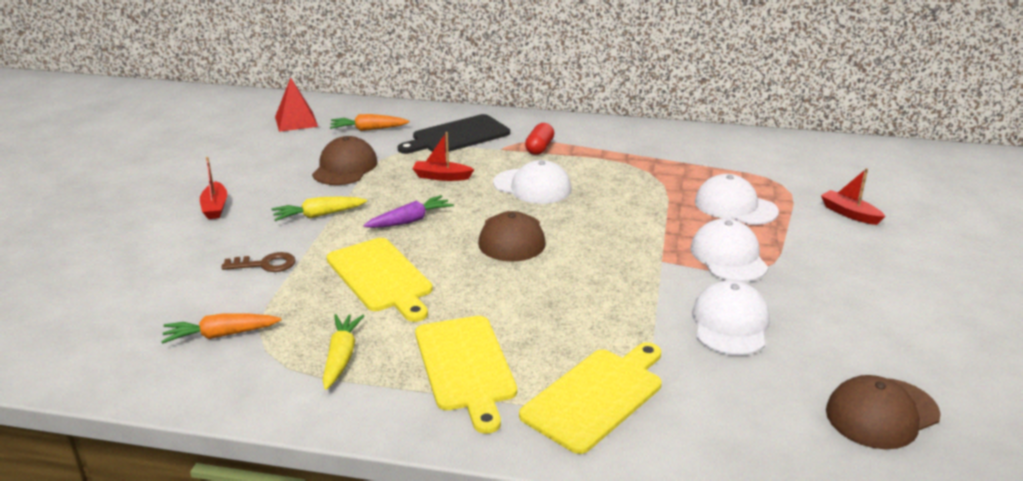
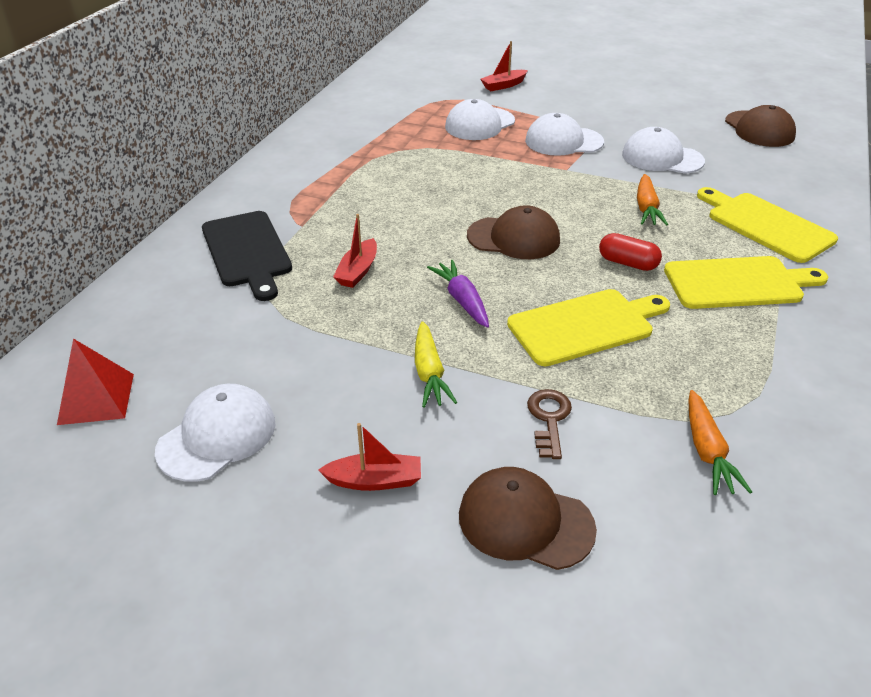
camera: 80 degrees left, 10 degrees up
brown cap [312,136,378,185] -> brown cap moved to [459,467,597,570]
yellow carrot [323,314,364,390] -> none
orange carrot [330,114,409,131] -> orange carrot moved to [637,174,668,226]
white cap [493,160,572,204] -> white cap moved to [155,384,275,482]
red capsule [525,123,554,155] -> red capsule moved to [599,233,662,271]

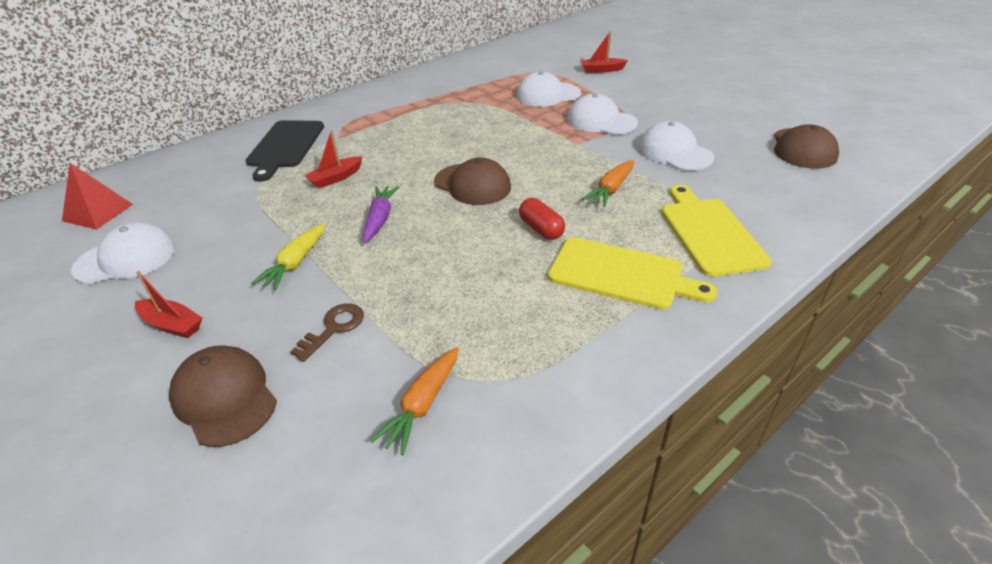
camera: 30 degrees right, 0 degrees up
yellow cutting board [507,289,670,366] -> none

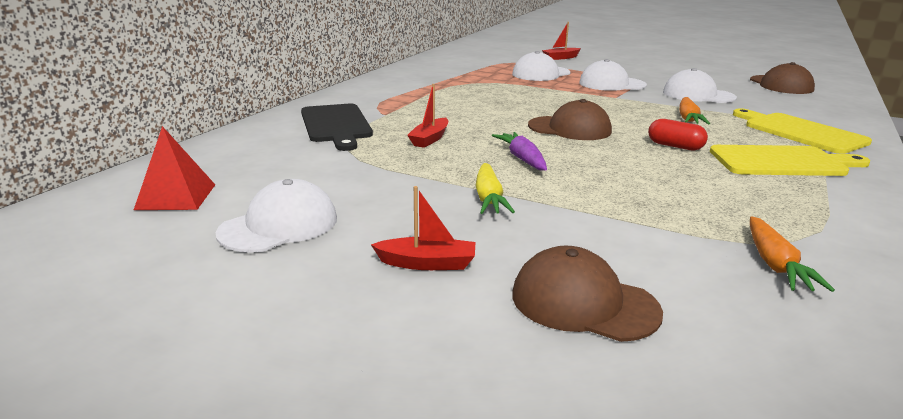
camera: 25 degrees left, 15 degrees down
brown key [290,303,364,362] -> none

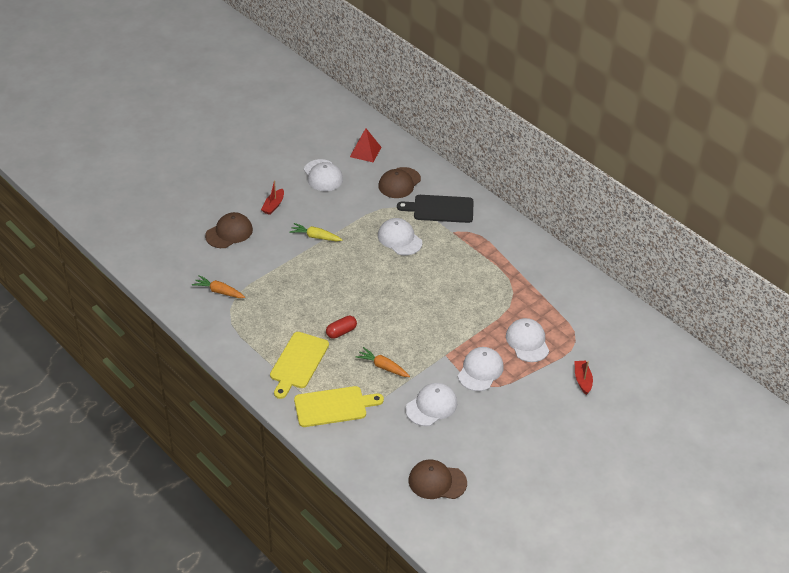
camera: 110 degrees right, 20 degrees up
red boat [407,84,448,148] -> white cap [378,218,422,255]
purple carrot [492,132,547,171] -> none
brown cap [528,99,612,140] -> brown cap moved to [378,167,421,198]

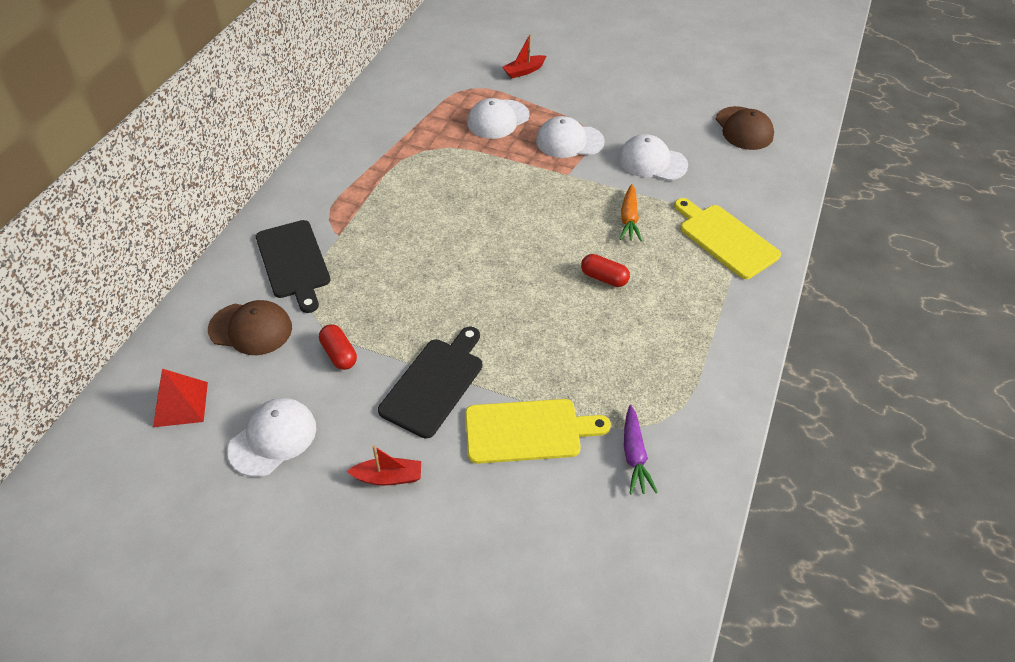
camera: 115 degrees left, 5 degrees up
orange carrot [192,275,245,298] -> purple carrot [624,405,658,494]
brown cap [205,212,253,248] -> none
yellow cutting board [270,332,329,399] -> yellow cutting board moved to [465,399,611,464]
yellow carrot [289,223,342,241] -> black cutting board [378,327,482,439]
white cap [378,218,422,255] -> none
none -> red capsule [319,324,357,370]

